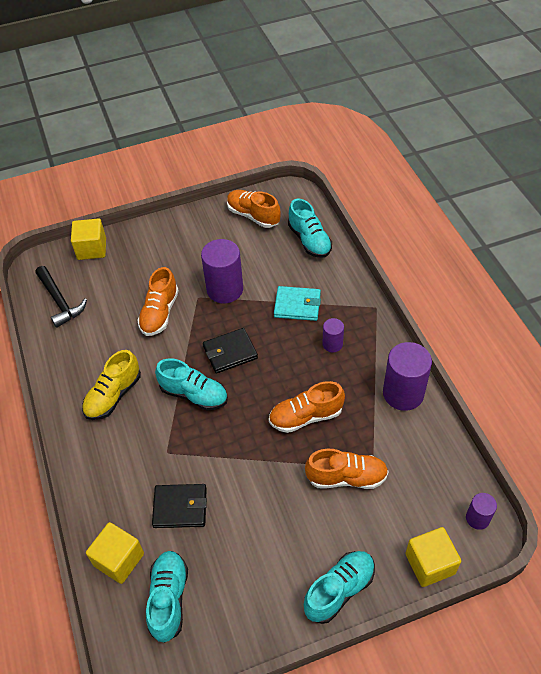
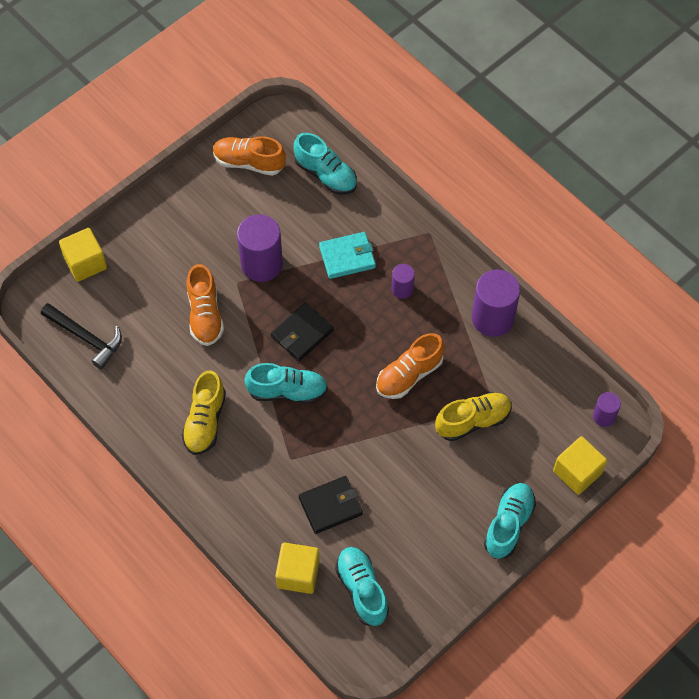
camera: 25 degrees left, 10 degrees up
orange shoe [305,449,389,489] -> yellow shoe [435,392,512,441]

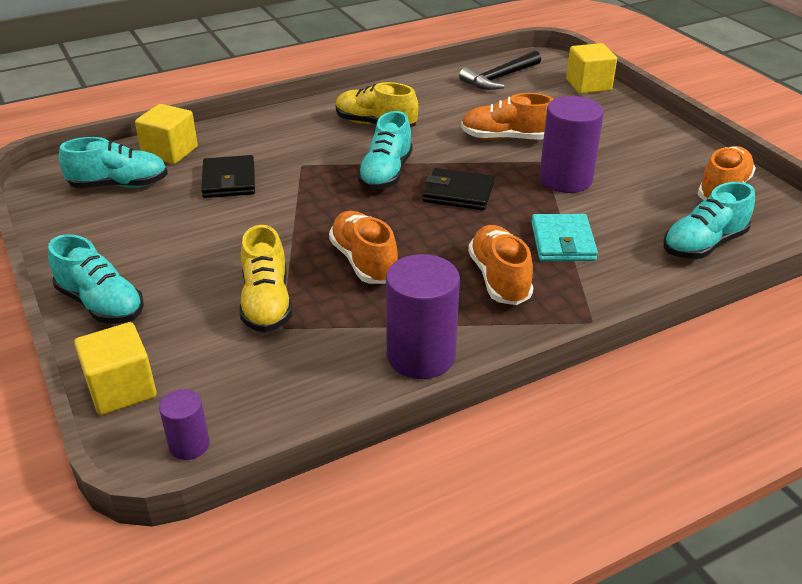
camera: 105 degrees right, 25 degrees down
black wallet [271,302,334,361] -> black wallet turned 45 degrees counterclockwise [423,168,494,210]
purple cylinder [392,264,415,299] -> orange shoe [468,225,533,305]

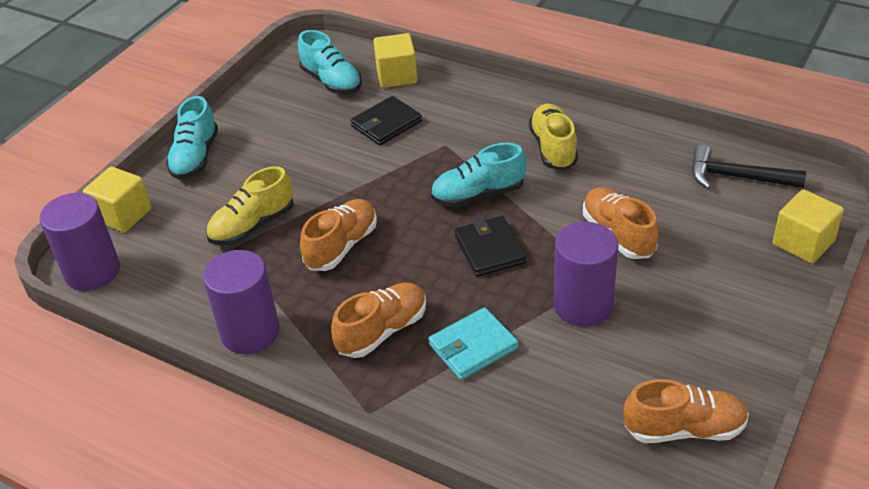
camera: 60 degrees right, 5 degrees up
purple cylinder [159,389,210,460] -> purple cylinder [40,193,120,291], size x1.91
turquoise shoe [663,182,755,259] -> none

